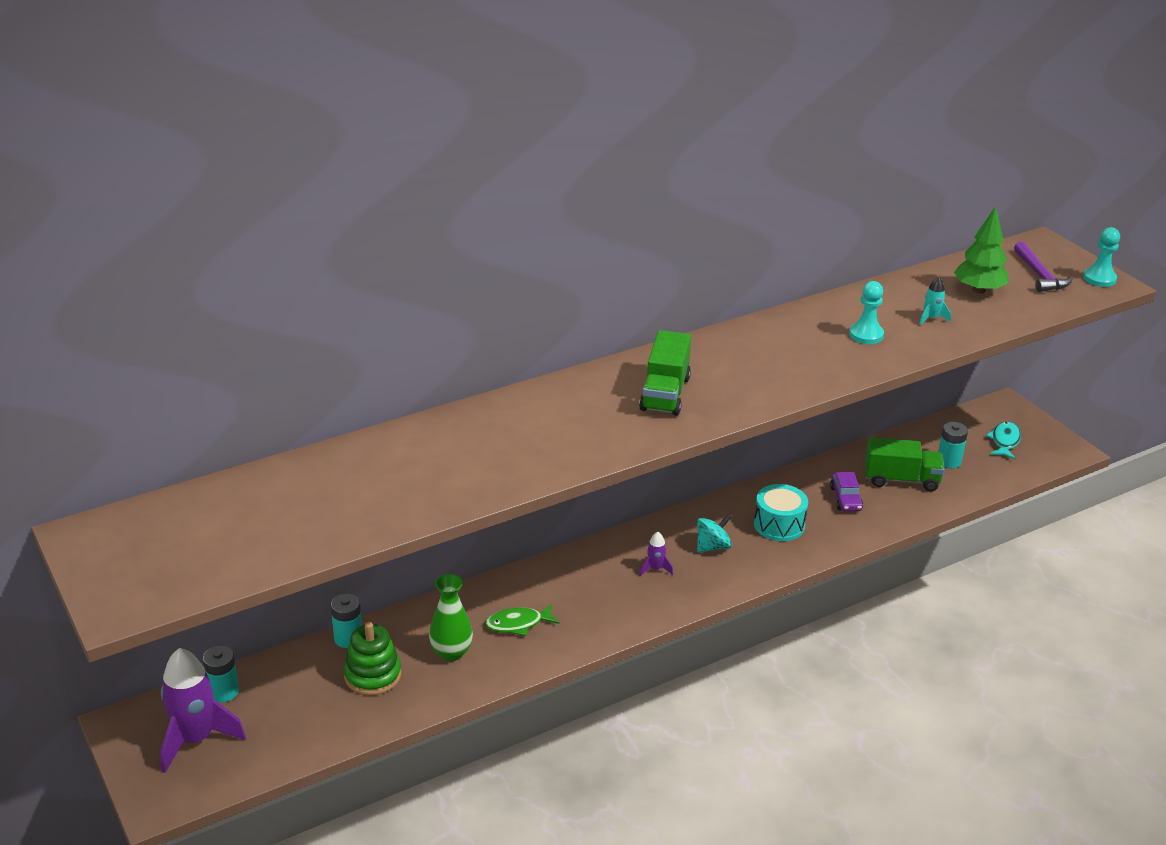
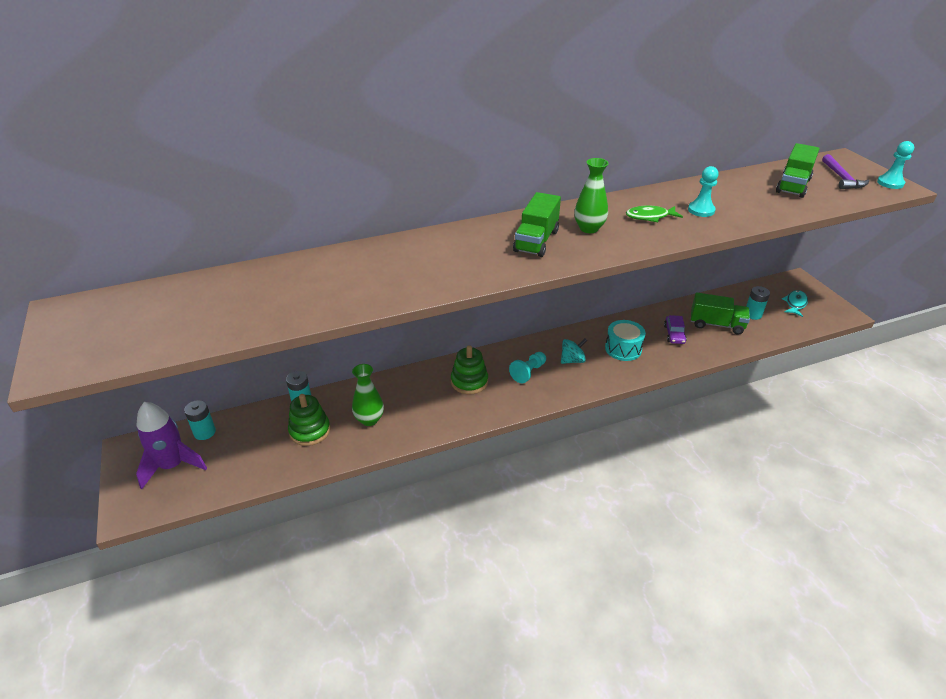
camera: 10 degrees right, 5 degrees up
green fish [485,604,559,636] -> green fish moved to [626,205,683,222]
purple rocket [640,532,673,576] -> turquoise pawn [509,352,546,383]
turquoise rocket [919,277,951,326] -> none
green tree [954,206,1009,294] -> green truck [776,143,820,198]
none -> green stacking toy [451,345,488,394]
none -> green vase [574,158,609,233]

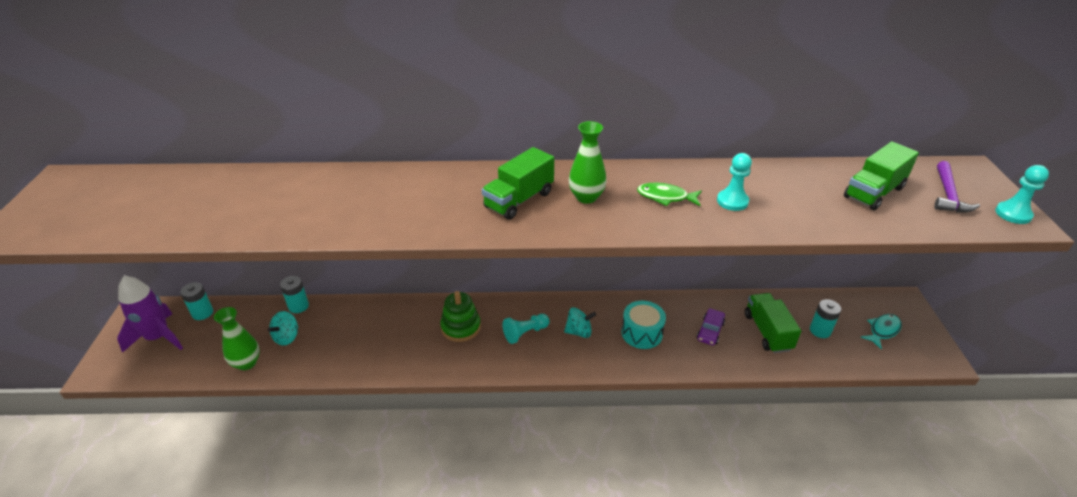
camera: 20 degrees right, 0 degrees up
green stacking toy [288,394,330,446] -> turquoise spinning top [268,311,298,346]
green vase [352,364,384,426] -> green vase moved to [214,307,260,370]
green truck [691,292,750,335] -> green truck turned 135 degrees counterclockwise [745,293,801,353]

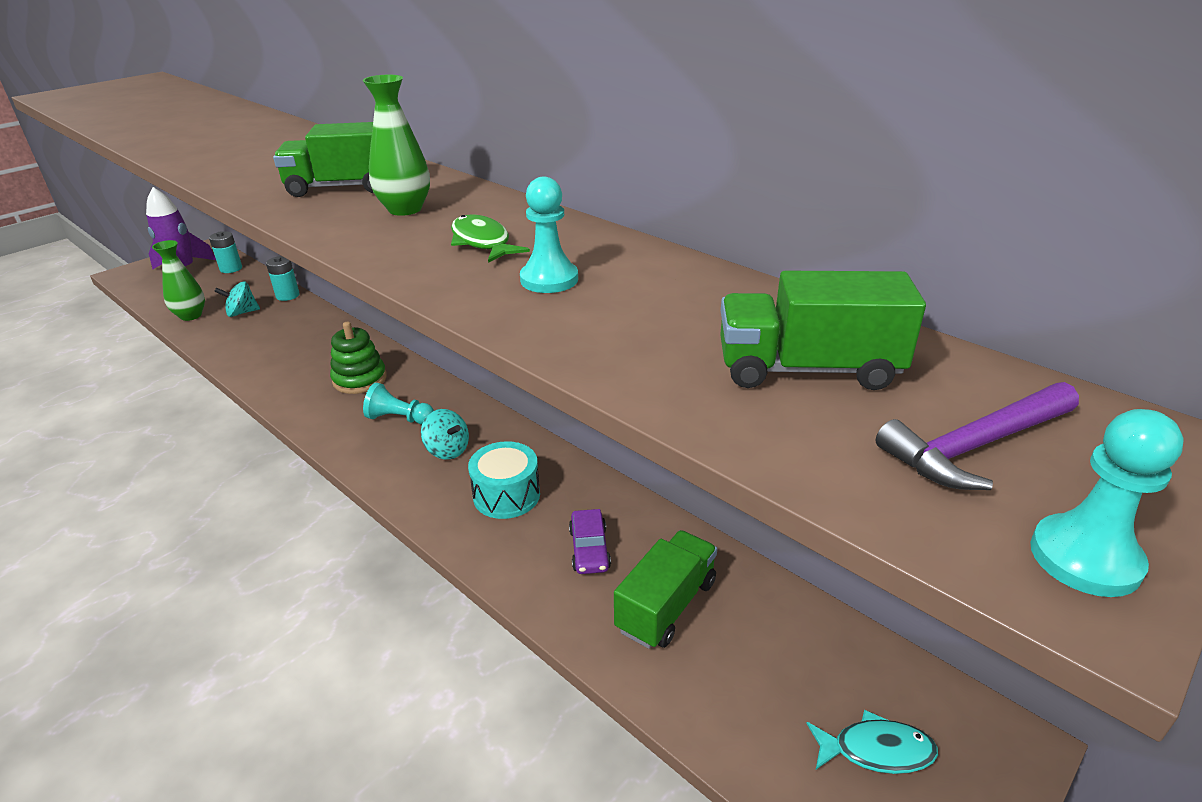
camera: 45 degrees right, 5 degrees down
purple car [697,308,725,345] -> purple car turned 75 degrees counterclockwise [569,509,611,574]
turquoise battery [810,299,841,338] -> none

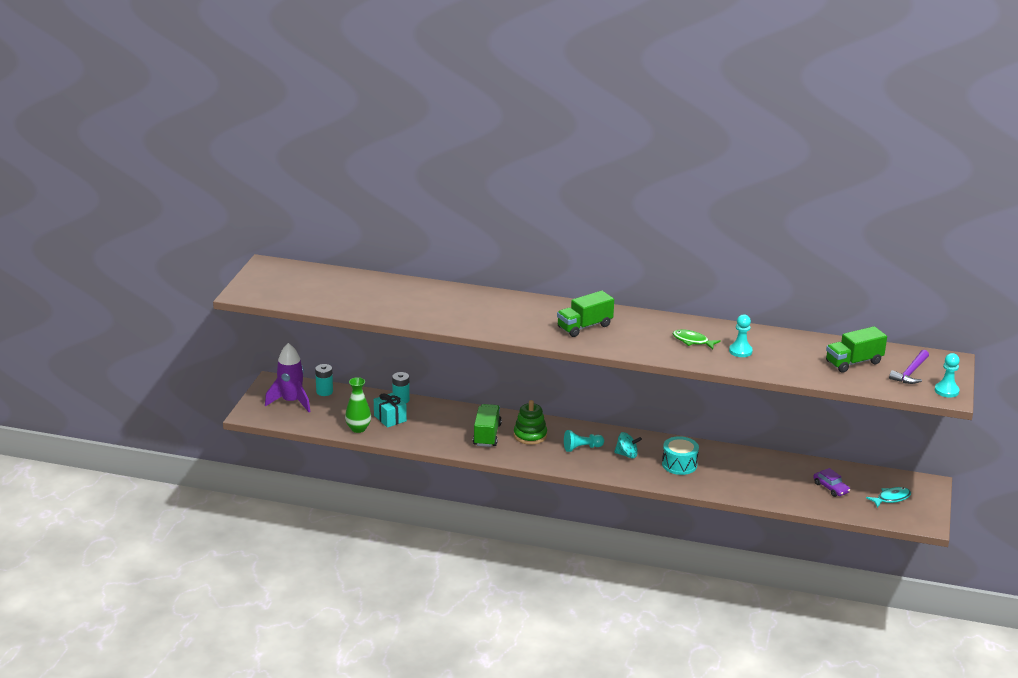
camera: 30 degrees left, 5 degrees down
turquoise spinning top [214,281,260,317] -> turquoise gift [374,393,407,428]
green vase [363,75,430,216] -> none
purple car [569,509,611,574] -> purple car moved to [813,468,850,497]
green truck [614,530,717,649] -> green truck moved to [473,404,502,447]

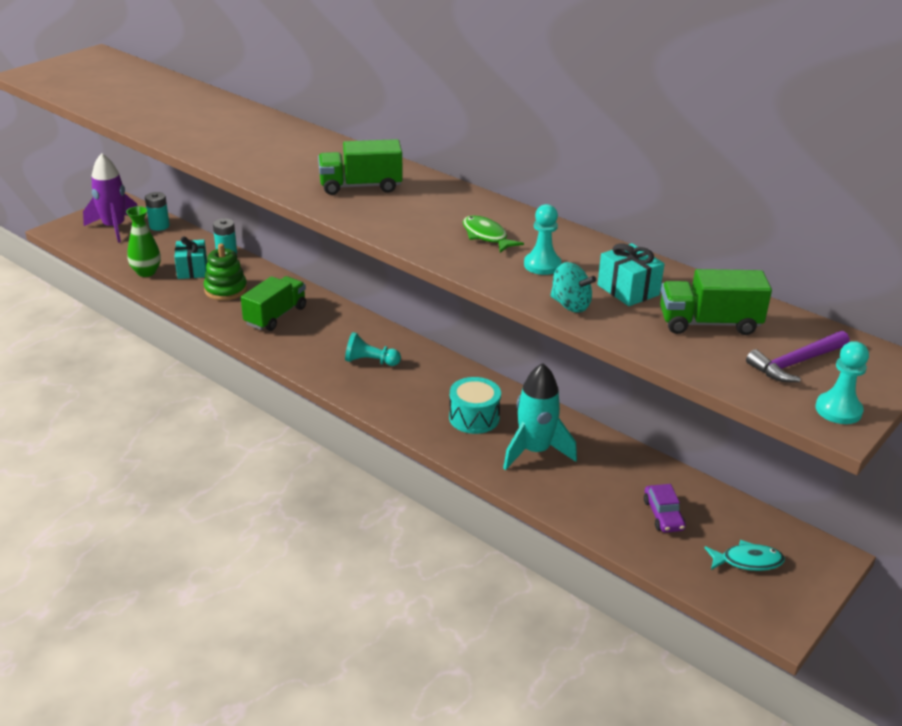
camera: 25 degrees right, 5 degrees up
green stacking toy [514,400,547,445] -> green stacking toy moved to [204,244,247,301]
turquoise spinning top [614,432,642,458] -> turquoise spinning top moved to [550,262,596,313]
none -> turquoise rocket [503,363,577,470]
none -> turquoise gift [597,243,664,306]

